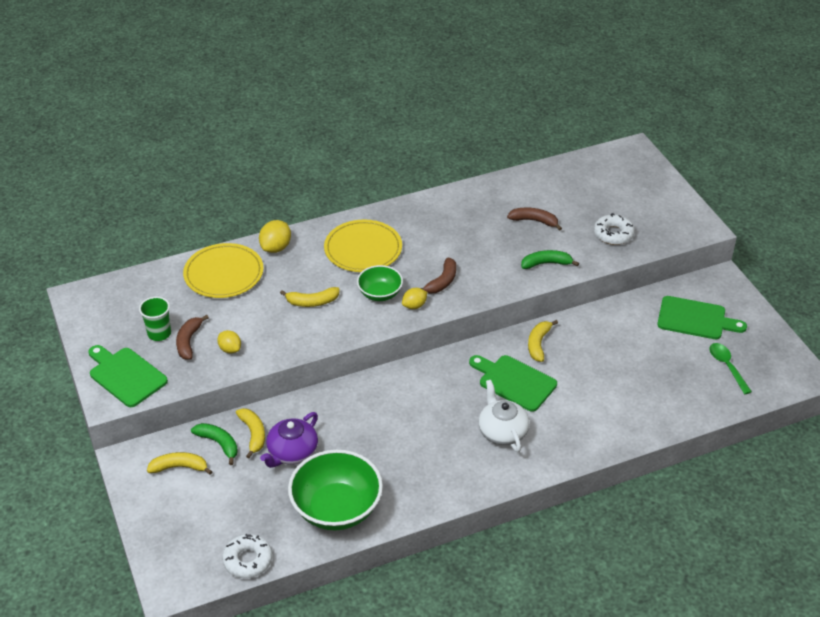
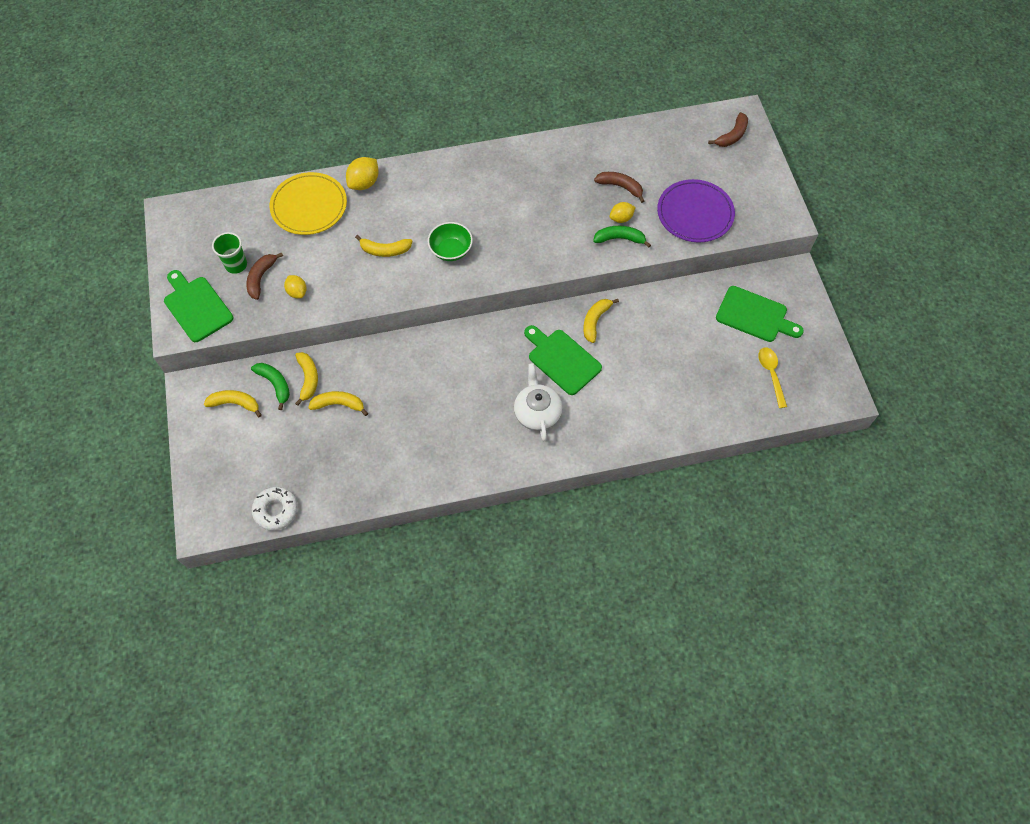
camera: 10 degrees right, 20 degrees up
purple teapot [260,412,318,468] -> yellow banana [308,391,368,416]
green bowl [288,450,383,530] -> none
yellow plate [324,220,402,272] -> none
yellow lemon [402,288,428,309] -> yellow lemon moved to [610,202,636,223]
brown banana [421,258,456,293] -> brown banana moved to [708,112,748,147]
white donut [594,213,635,245] -> purple plate [657,179,735,243]
green spoon [709,343,752,394] -> yellow spoon [758,347,787,408]

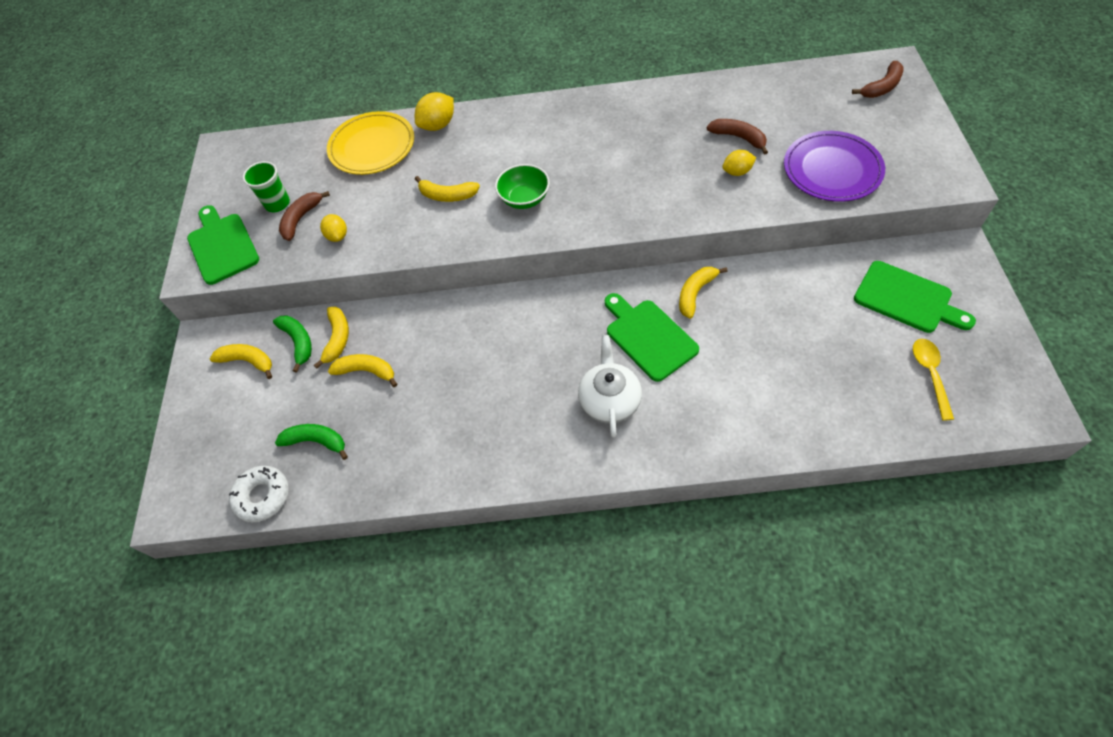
camera: 15 degrees right, 5 degrees down
green banana [593,226,651,248] -> green banana moved to [275,424,348,460]

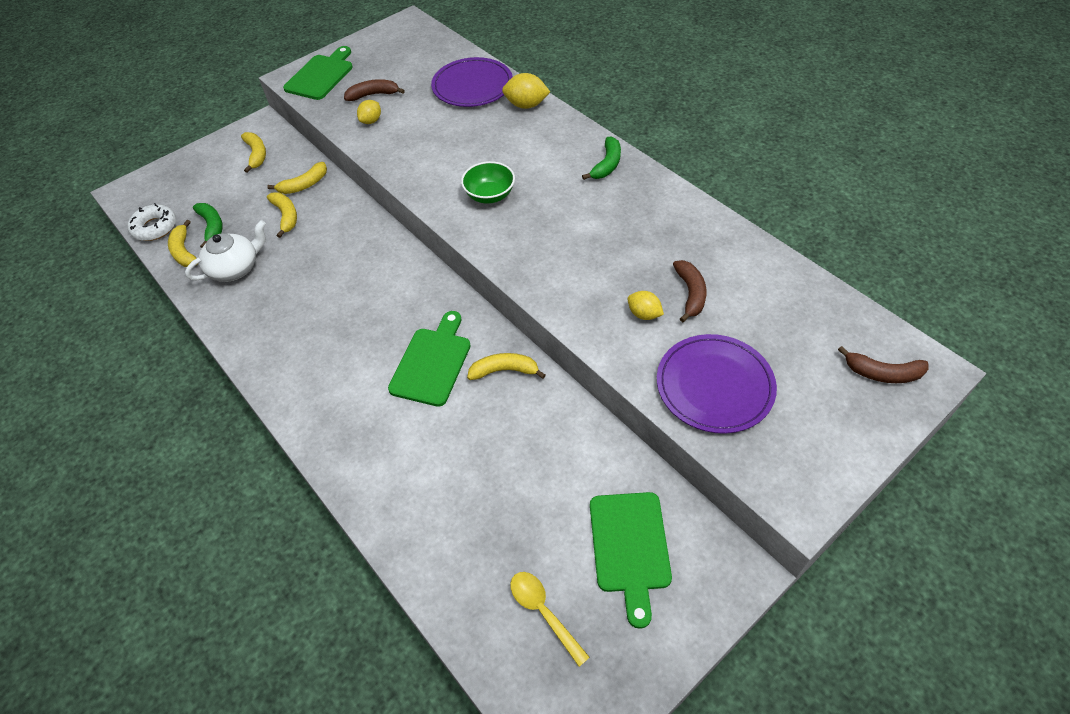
camera: 50 degrees right, 5 degrees down
green cup [243,161,290,212] -> none
green banana [273,315,312,373] -> green banana moved to [582,137,621,180]
yellow plate [327,111,414,175] -> purple plate [431,57,513,107]
yellow banana [415,176,480,202] -> yellow banana moved to [168,220,199,267]
white teapot [578,335,642,438] -> white teapot moved to [185,220,266,282]
yellow spoon [913,339,954,421] -> yellow spoon turned 90 degrees counterclockwise [510,572,590,667]

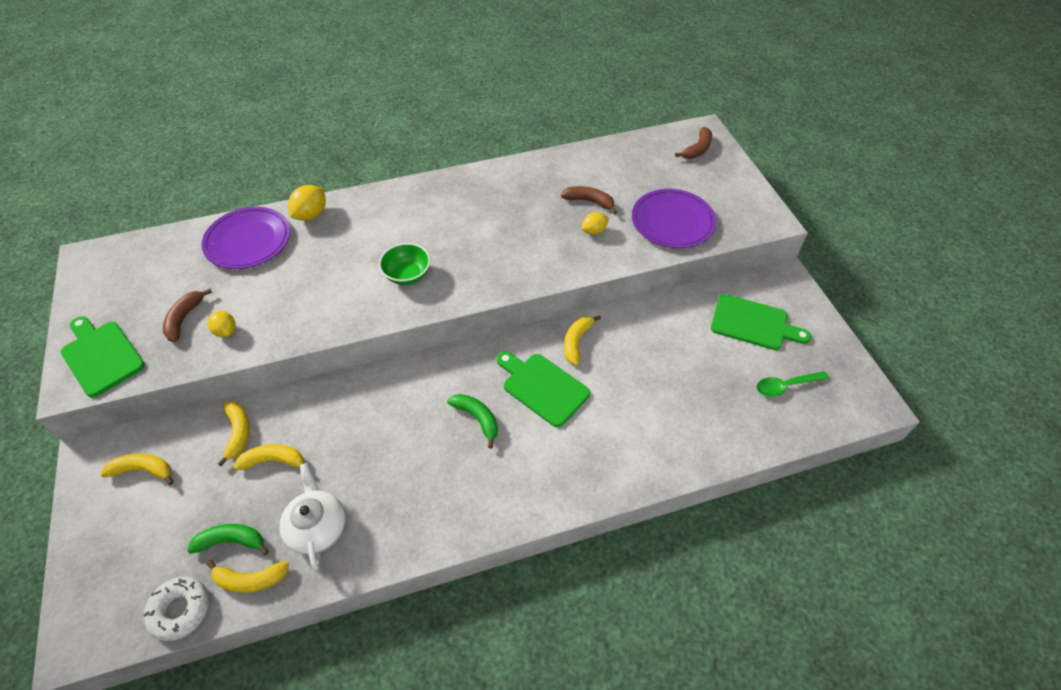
camera: 70 degrees left, 0 degrees up
yellow spoon [510,572,590,667] -> green spoon [756,371,829,397]
green banana [582,137,621,180] -> green banana moved to [447,394,498,448]

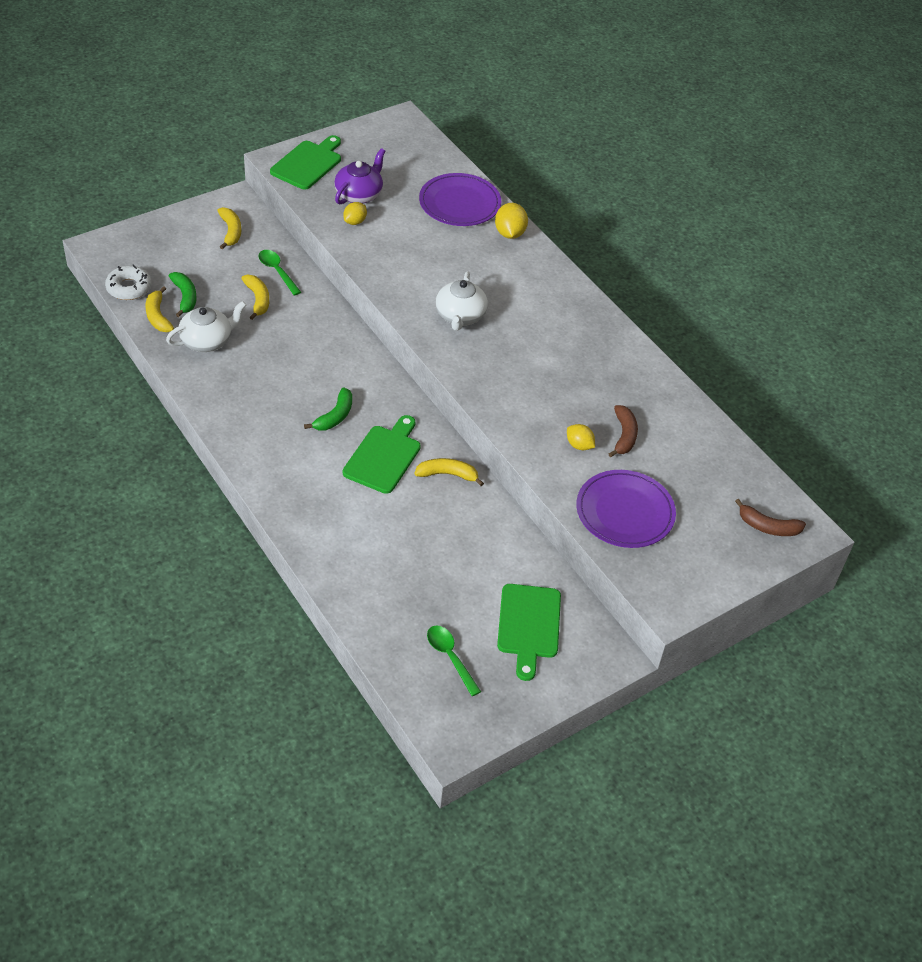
camera: 70 degrees right, 5 degrees down
brown banana [163,289,212,342] -> purple teapot [334,148,385,204]
yellow banana [217,401,250,466] -> green spoon [258,250,301,295]
yellow lemon [288,185,326,221] -> yellow lemon turned 75 degrees clockwise [495,203,528,239]
green bowl [379,243,430,285] -> white teapot [436,272,488,331]

